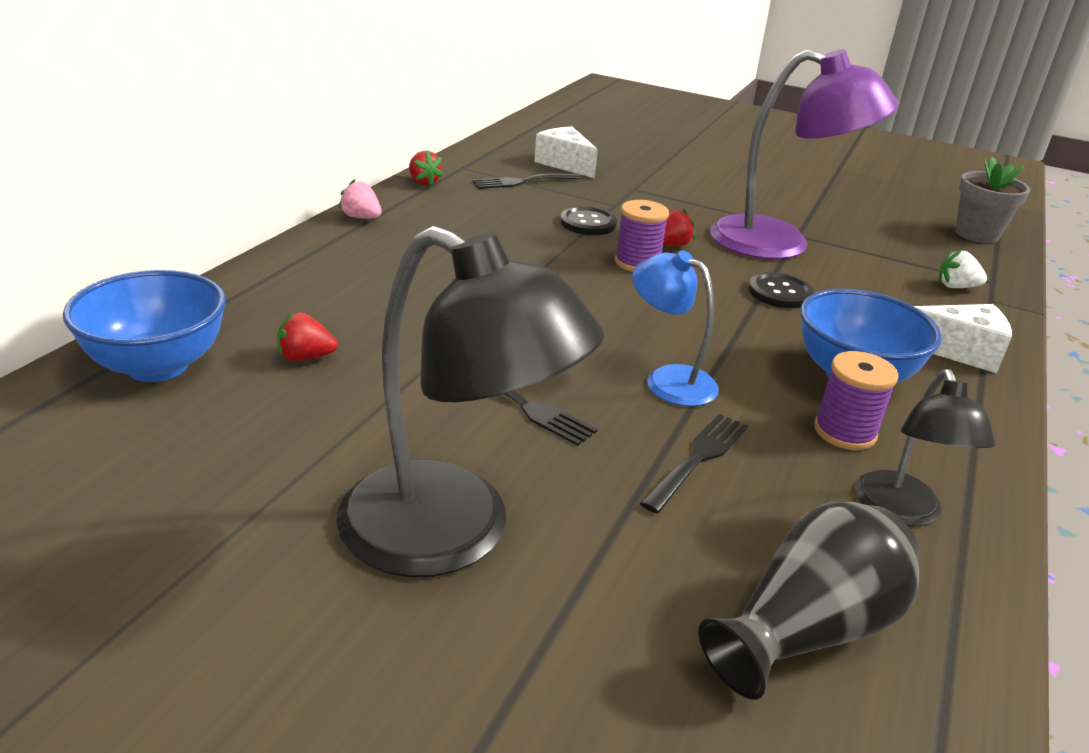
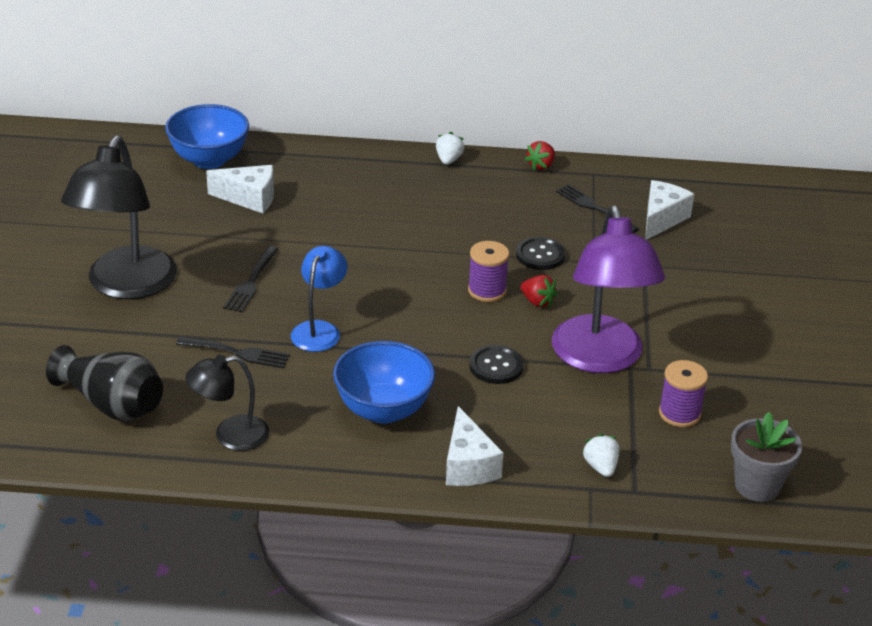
camera: 70 degrees right, 5 degrees up
red strawberry [277,312,338,361] -> white cheese [206,165,274,214]
pink strawberry [338,179,382,219] -> white strawberry [436,132,464,165]
purple spool [814,351,899,450] -> purple spool moved to [659,360,708,427]

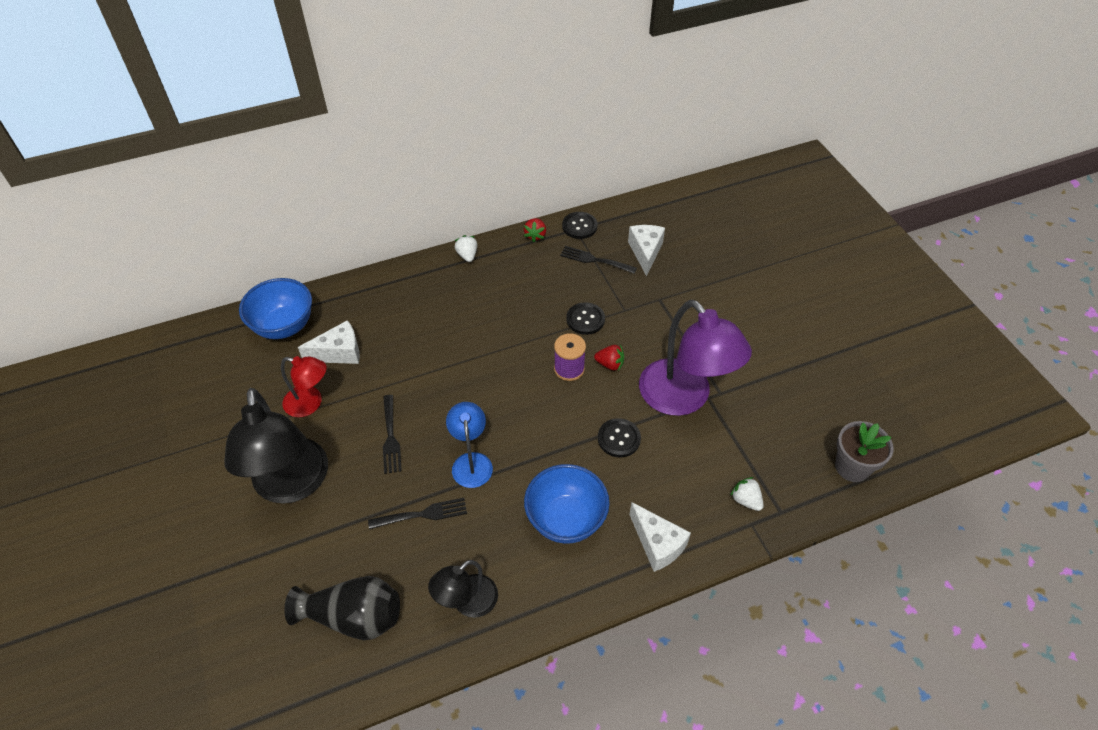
camera: 25 degrees left, 15 degrees up
purple spool [659,360,708,427] -> none
none -> red lamp [281,356,327,417]
none -> black button [562,212,598,239]

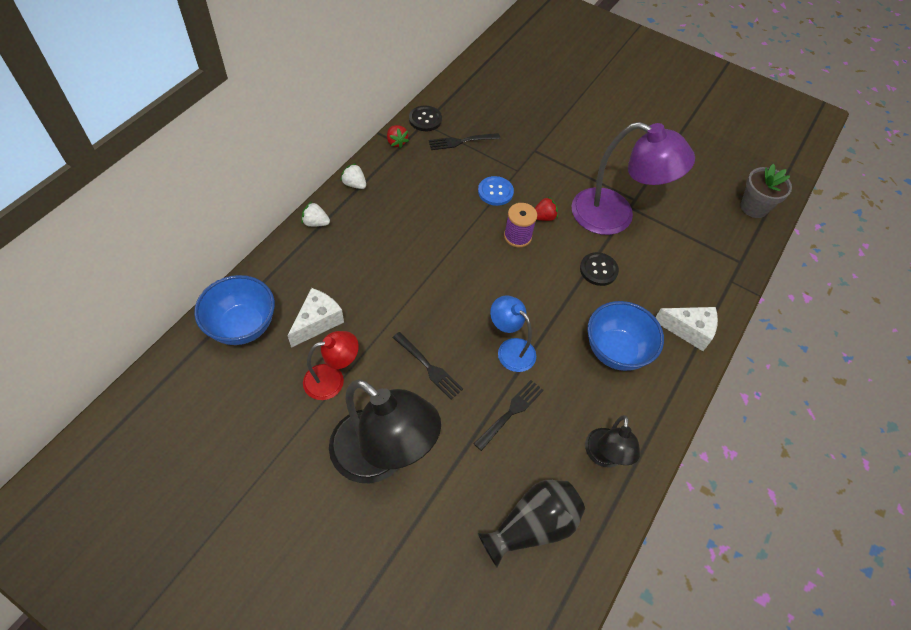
camera: 40 degrees left, 5 degrees up
black button [566,302,605,335] -> blue button [478,176,514,206]
white cheese [628,225,665,277] -> none
white strawberry [730,477,764,511] -> white strawberry moved to [301,202,330,227]

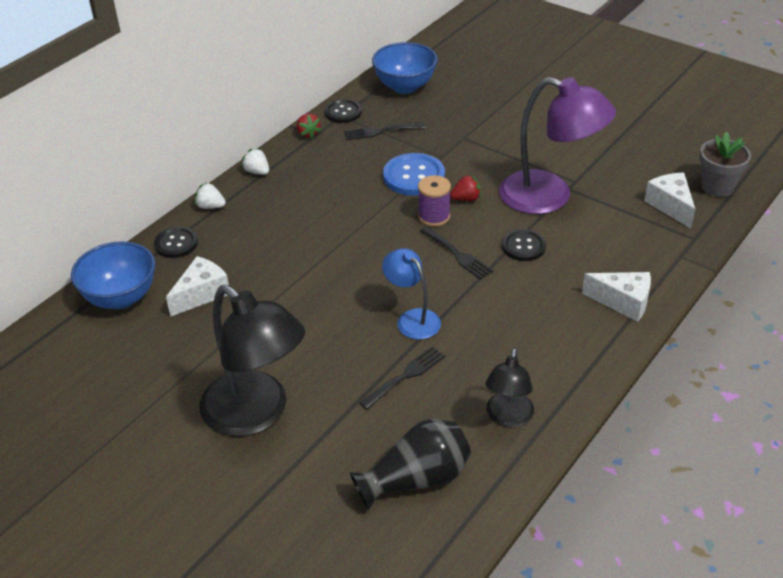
camera: 10 degrees right, 15 degrees down
red lamp [303,331,359,400] -> none
black fork [392,332,463,400] -> black fork moved to [420,227,493,279]
blue button [478,176,514,206] -> blue button [383,153,445,196], size x1.54
blue bowl [588,301,664,371] -> blue bowl moved to [372,42,438,94]
none -> black button [154,227,198,258]
none -> white cheese [644,173,695,229]

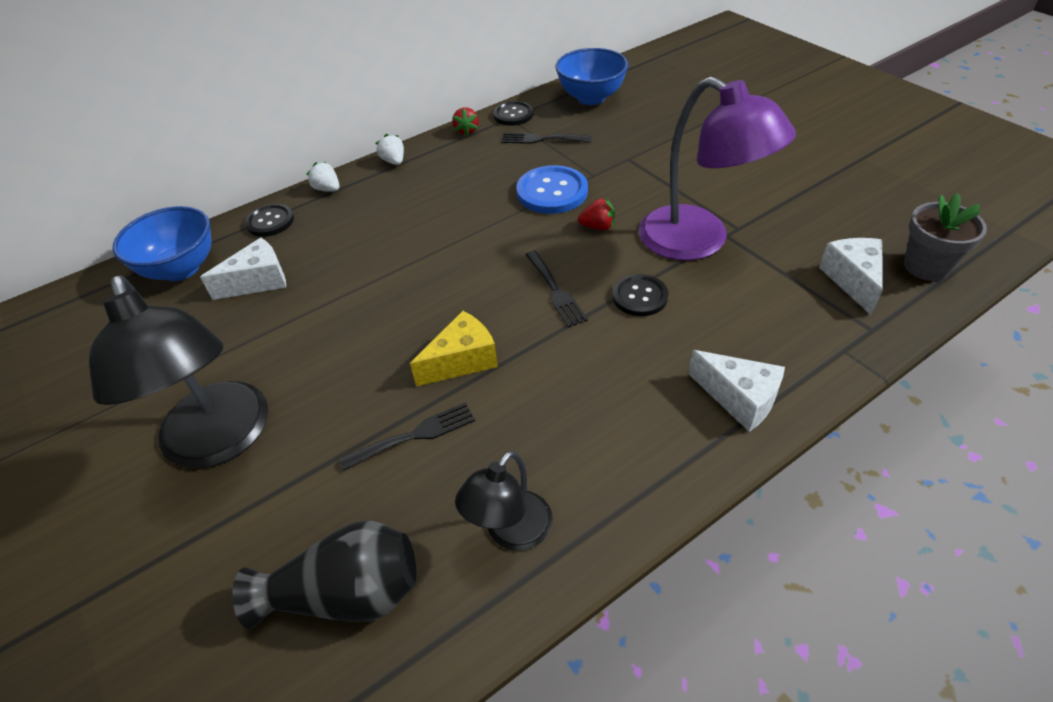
camera: 20 degrees right, 5 degrees up
blue lamp [382,248,441,340] -> yellow cheese [410,311,498,386]
purple spool [418,175,451,227] -> none

